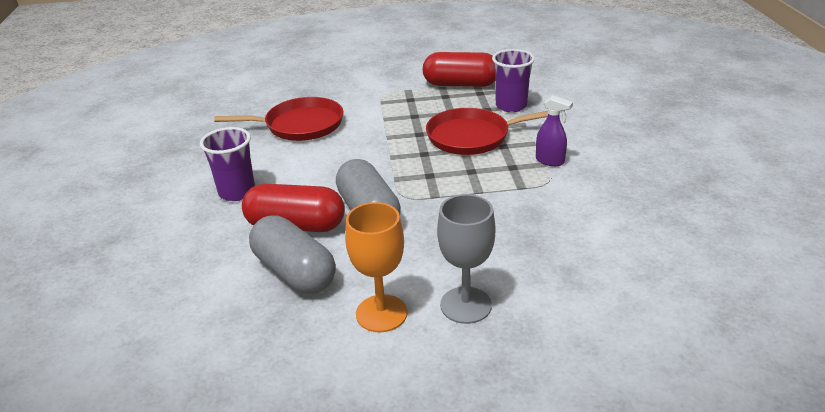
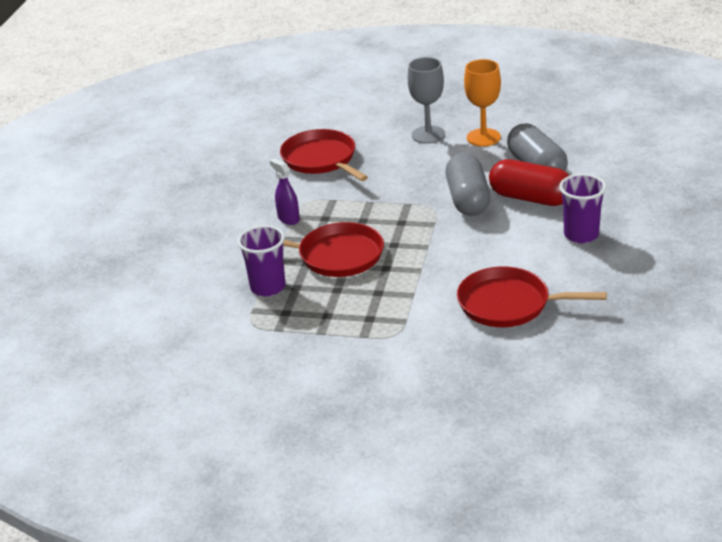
camera: 160 degrees left, 0 degrees up
red capsule [423,52,495,87] -> none
none -> red pan [280,129,368,181]

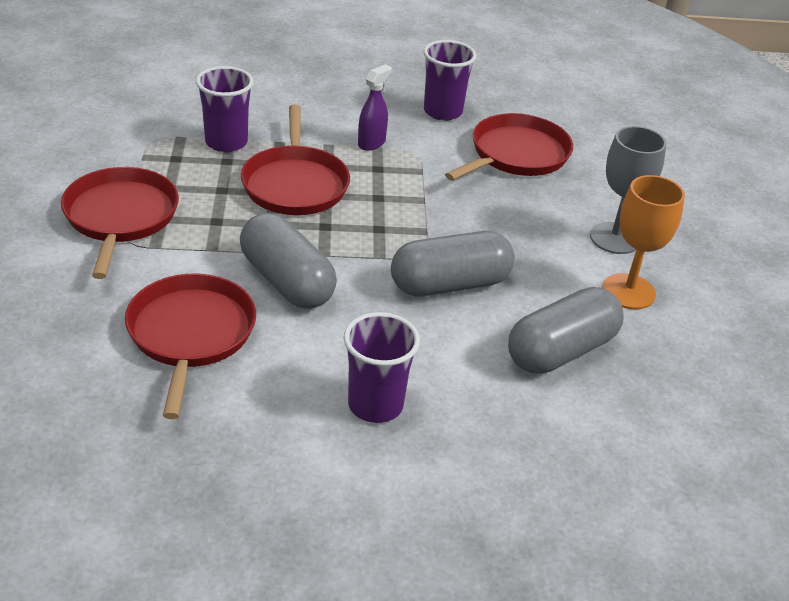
camera: 70 degrees right, 5 degrees up
red capsule [489,159,570,206] -> none
none -> red pan [61,167,179,279]
none -> grey capsule [240,213,337,309]
none -> purple cup [424,40,477,121]

